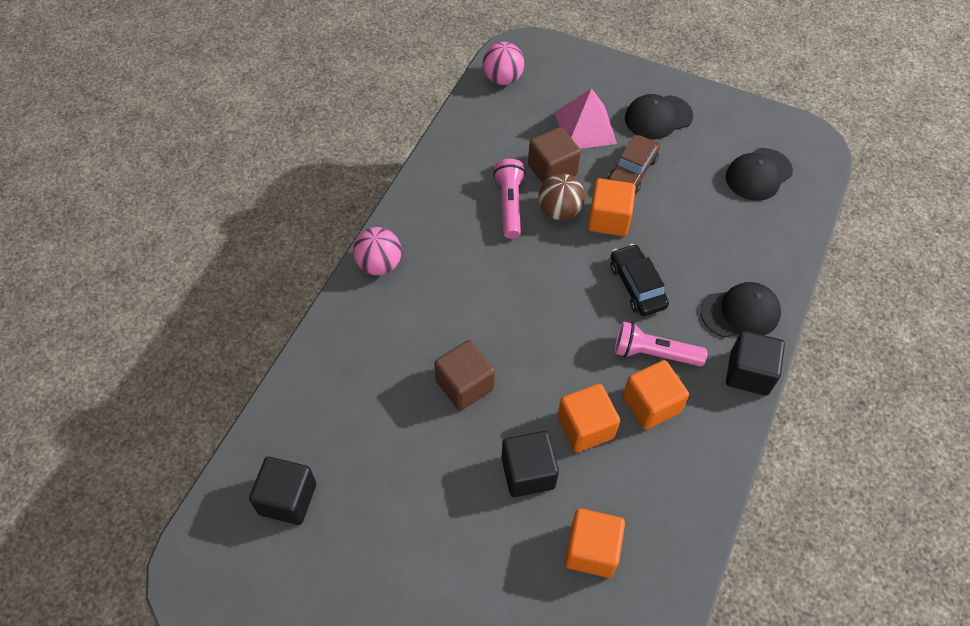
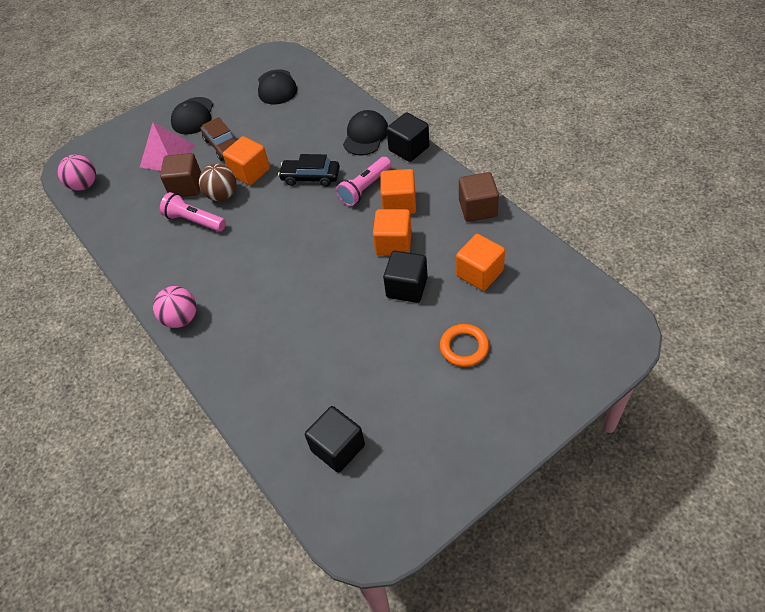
camera: 55 degrees left, 5 degrees down
brown cube [434,340,495,411] -> brown cube moved to [459,172,499,222]
none -> orange ring [440,324,489,367]

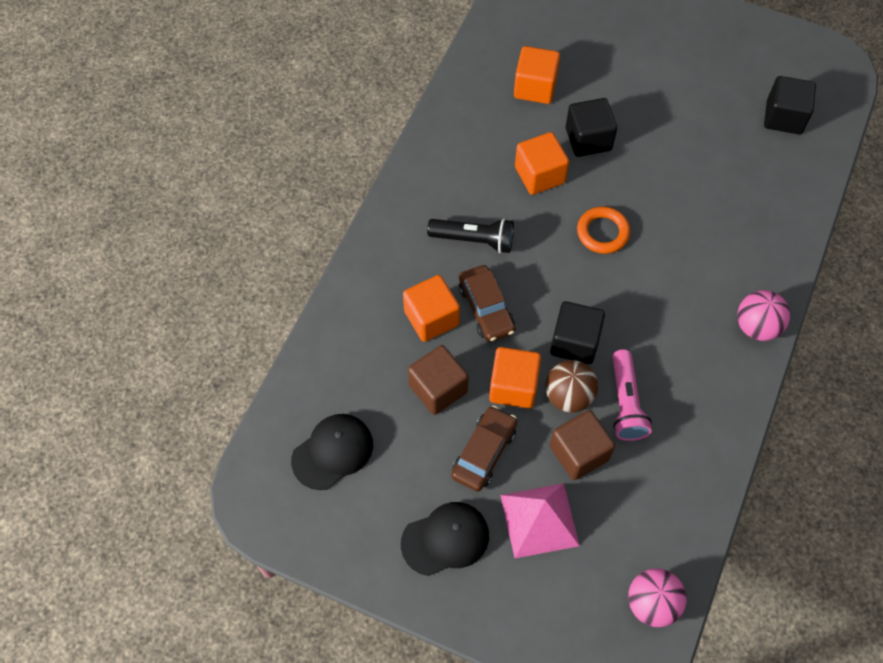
camera: 125 degrees left, 10 degrees up
black car [278,154,340,187] -> brown car [459,265,516,342]
pink flashlight [336,157,391,206] -> black flashlight [427,218,514,253]
black cap [343,110,388,155] -> none
orange cube [381,169,416,214] -> orange cube moved to [403,275,460,342]
black cube [386,112,429,162] -> black cube moved to [550,301,605,364]
orange ring [440,324,489,367] -> orange ring moved to [577,207,630,254]
brown cube [459,172,499,222] -> brown cube moved to [408,345,469,415]

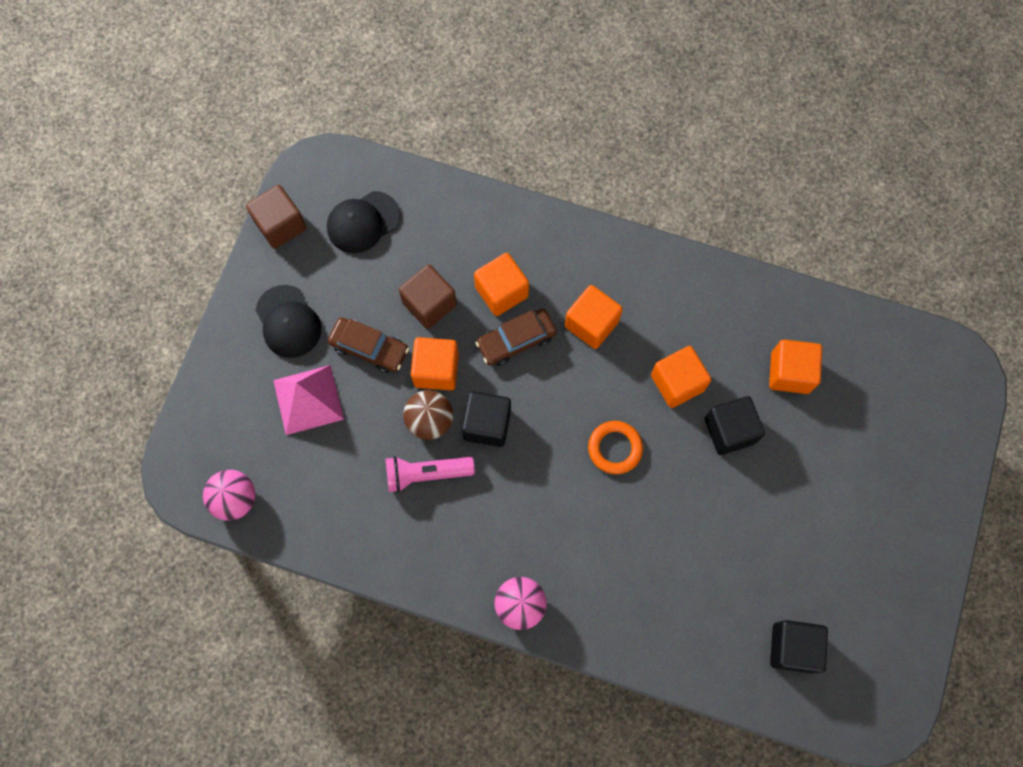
camera: 85 degrees right, 10 degrees up
black cap [291,414,373,490] -> black cap turned 105 degrees clockwise [327,191,401,253]
black flashlight [427,218,514,253] -> orange cube [565,285,623,349]
brown cube [550,410,615,480] -> brown cube moved to [246,185,306,249]

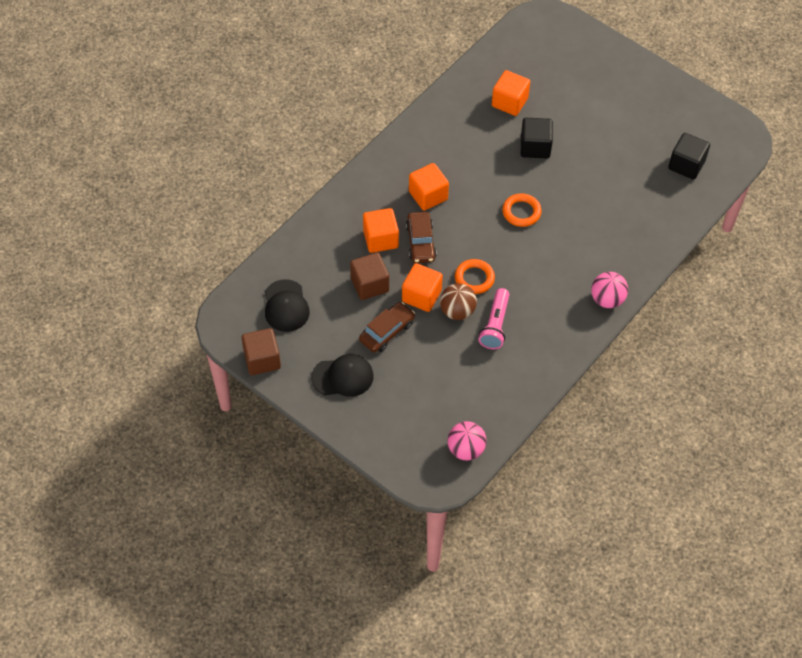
camera: 70 degrees left, 15 degrees down
pink pyramid [273,365,344,435] -> none
black cube [462,391,511,447] -> orange ring [455,259,495,294]
orange cube [651,346,711,408] -> none

